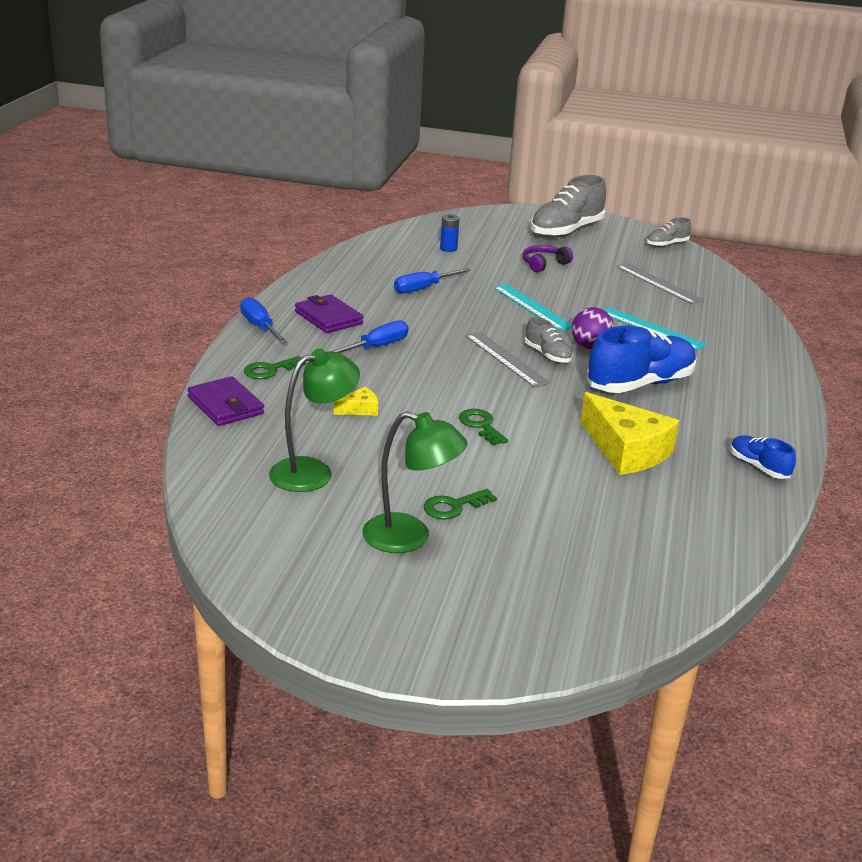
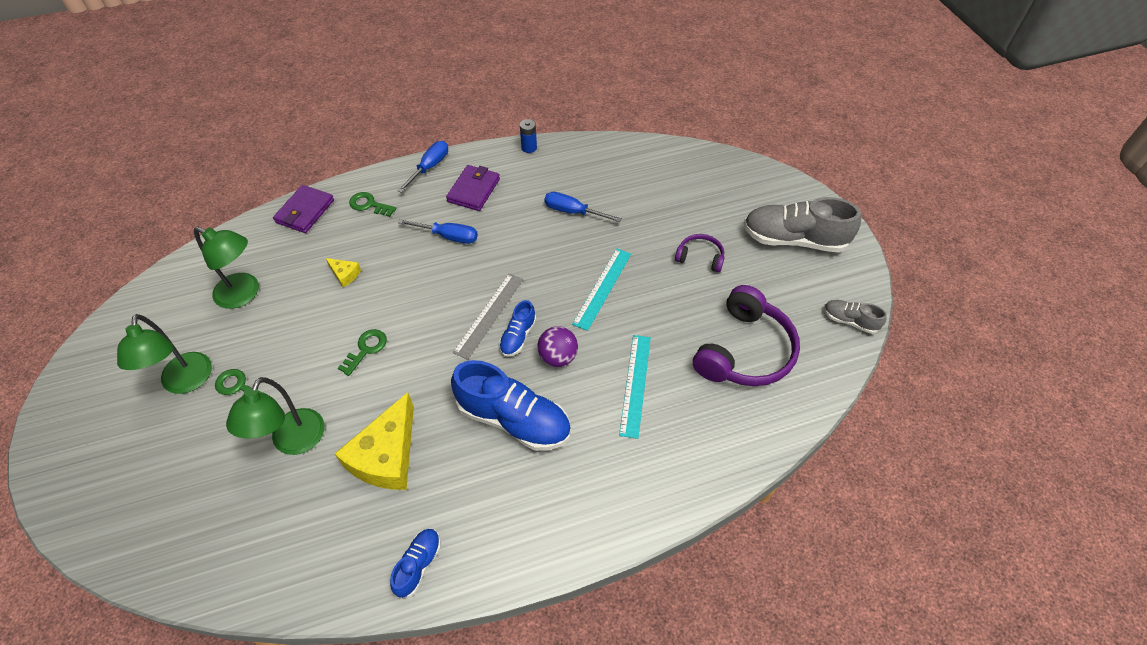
camera: 60 degrees right, 25 degrees up
blue battery [440,214,460,252] -> blue battery moved to [520,119,537,153]
grey shoe [525,317,573,363] -> blue shoe [499,300,536,356]
grey ruler [616,263,704,304] -> purple headphones [693,285,800,386]
none -> green lamp [226,377,325,455]

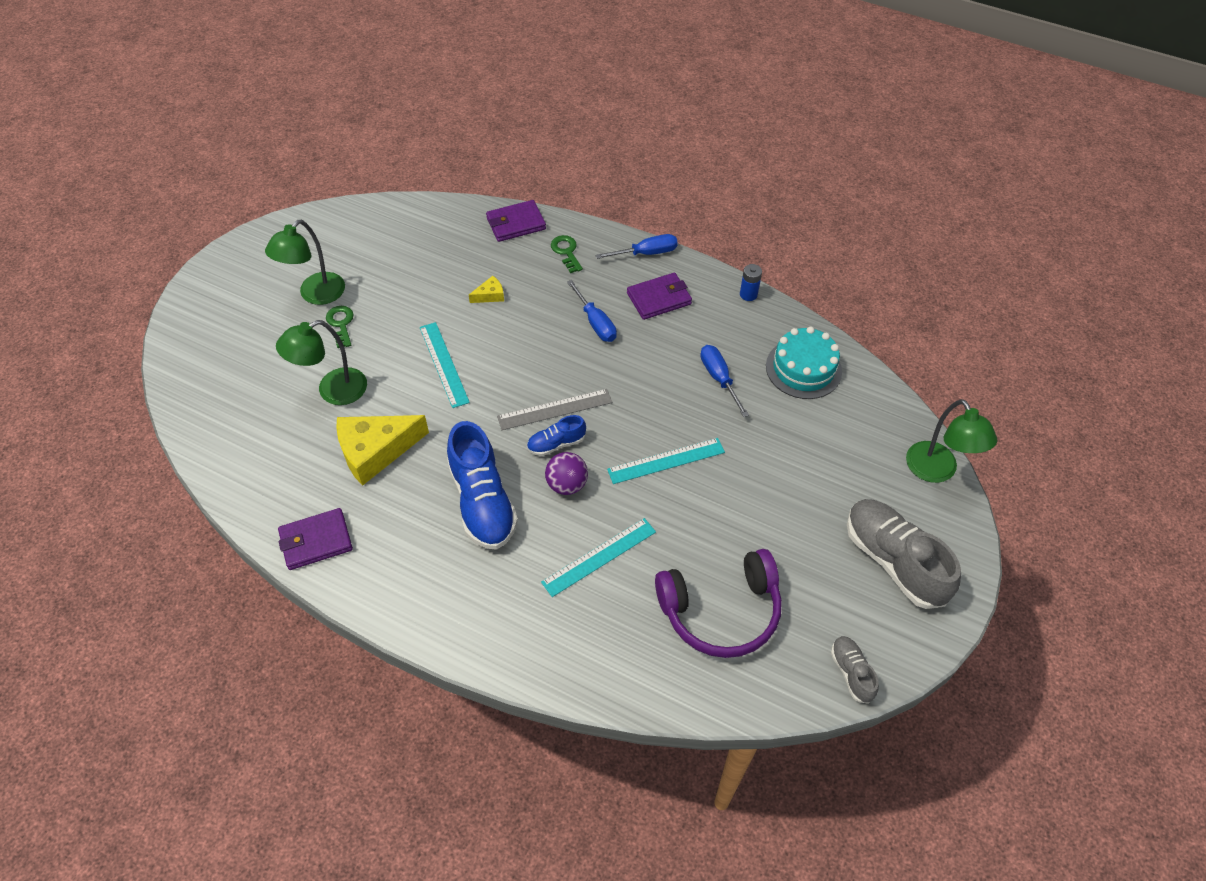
camera: 45 degrees right, 0 degrees up
green lamp [194,227,259,309] -> green lamp moved to [906,399,997,483]
yellow cheese [326,258,361,287] -> yellow cheese turned 105 degrees counterclockwise [469,276,504,303]
green key [338,329,387,376] -> turquoise ruler [420,322,470,408]
blue shoe [390,529,441,598] -> purple wallet [278,508,353,570]
purple headphones [675,234,725,273] -> none
none -> turquoise cake [766,327,842,399]

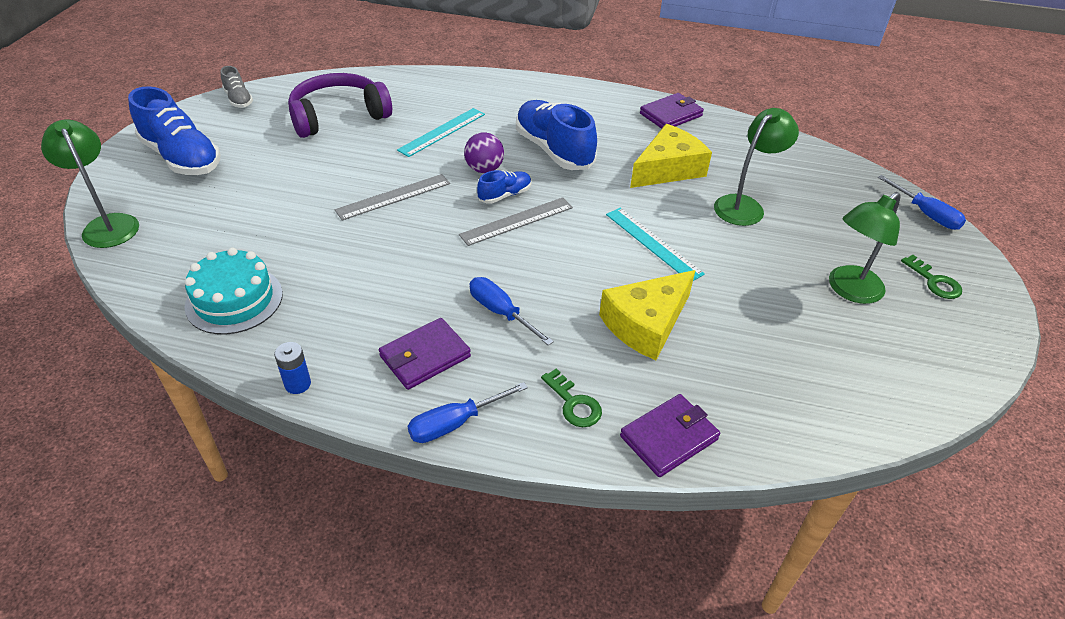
camera: 165 degrees right, 10 degrees down
green lamp [265,220,345,305] -> green lamp turned 150 degrees counterclockwise [829,192,901,304]
green key [326,306,354,348] -> green key moved to [901,255,962,299]
yellow cheese [469,276,504,303] -> yellow cheese [599,270,696,360], size x2.25
turquoise ruler [607,438,725,484] -> grey ruler [335,174,450,221]
blue screwdriver [700,345,749,417] -> blue screwdriver moved to [878,175,966,230]
grey shoe [847,499,961,609] -> blue shoe [128,86,220,175]

